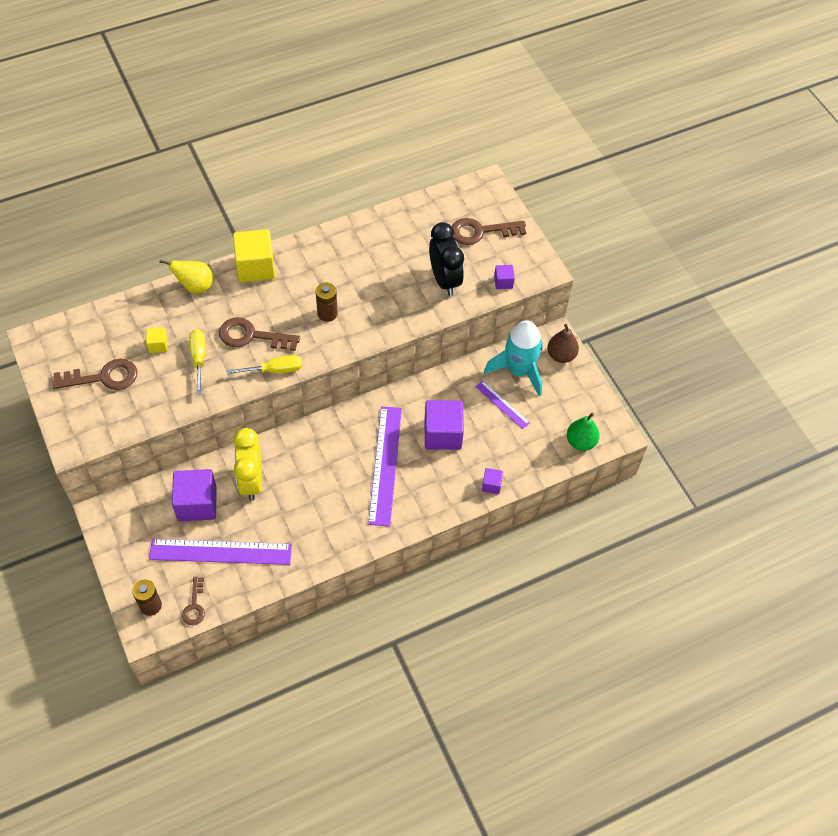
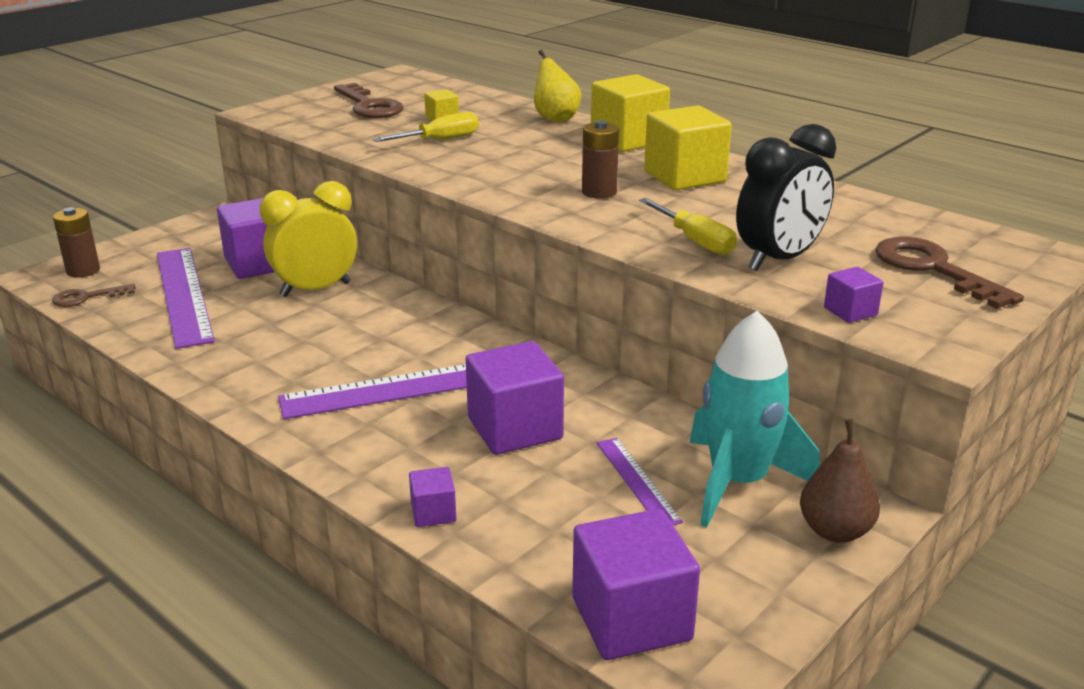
camera: 70 degrees right, 30 degrees down
brown key [219,317,300,351] -> none
yellow screwdriver [227,355,302,374] -> yellow screwdriver moved to [639,198,737,255]
purple ruler [475,381,530,429] -> purple ruler turned 45 degrees counterclockwise [597,438,683,525]
green pear [567,413,600,451] -> purple cube [572,509,700,660]
none -> yellow cube [644,105,732,190]

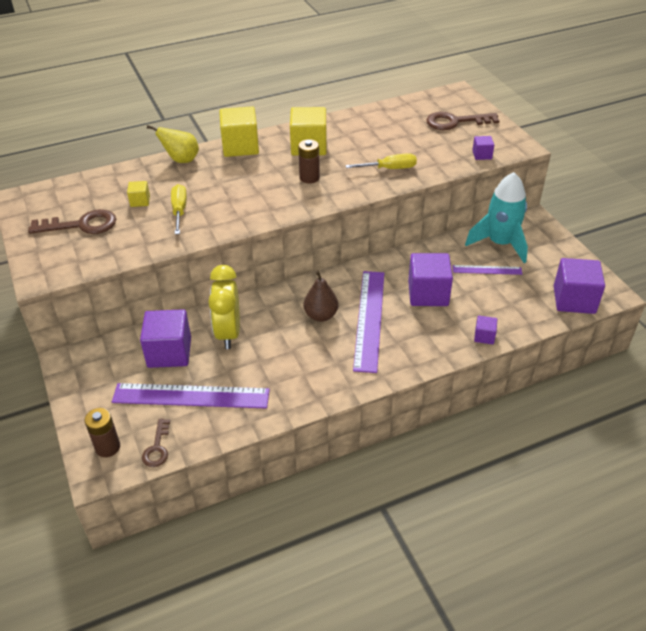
camera: 65 degrees left, 15 degrees up
black clock [736,124,836,271] -> none
brown pear [800,419,880,543] -> brown pear moved to [304,270,338,322]

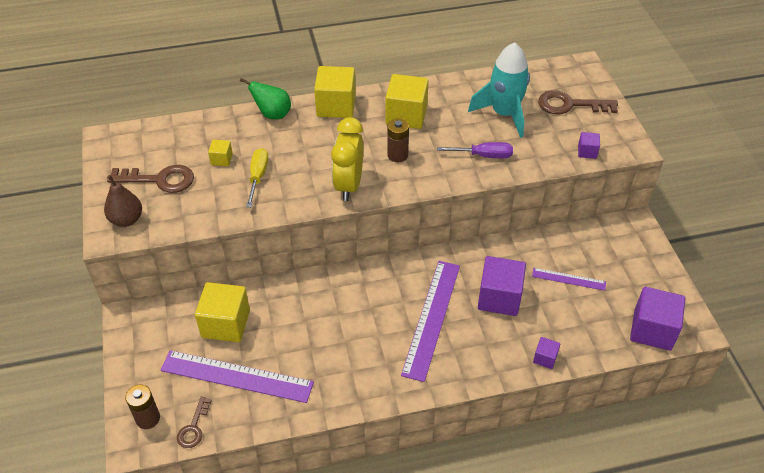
camera: 10 degrees right, 5 degrees up
purple cube [140,309,191,368] -> yellow cube [195,282,250,342]
yellow pear [147,125,199,163] -> green pear [240,78,291,120]
yellow clock [208,265,240,349] -> yellow clock moved to [331,117,363,201]
brown pear [304,270,338,322] -> brown pear moved to [104,175,142,227]
yellow screwdriver [346,153,417,169] -> purple screwdriver [437,142,513,158]
turquoise rocket [465,172,528,263] -> turquoise rocket moved to [468,42,530,138]

